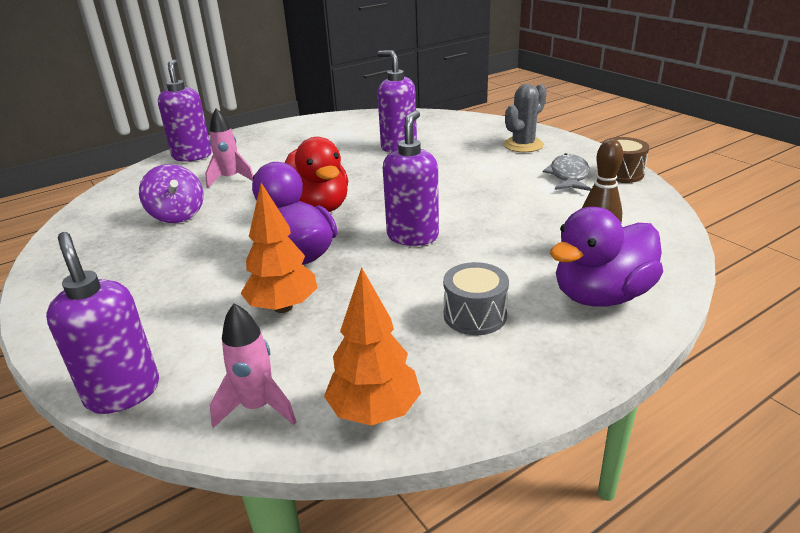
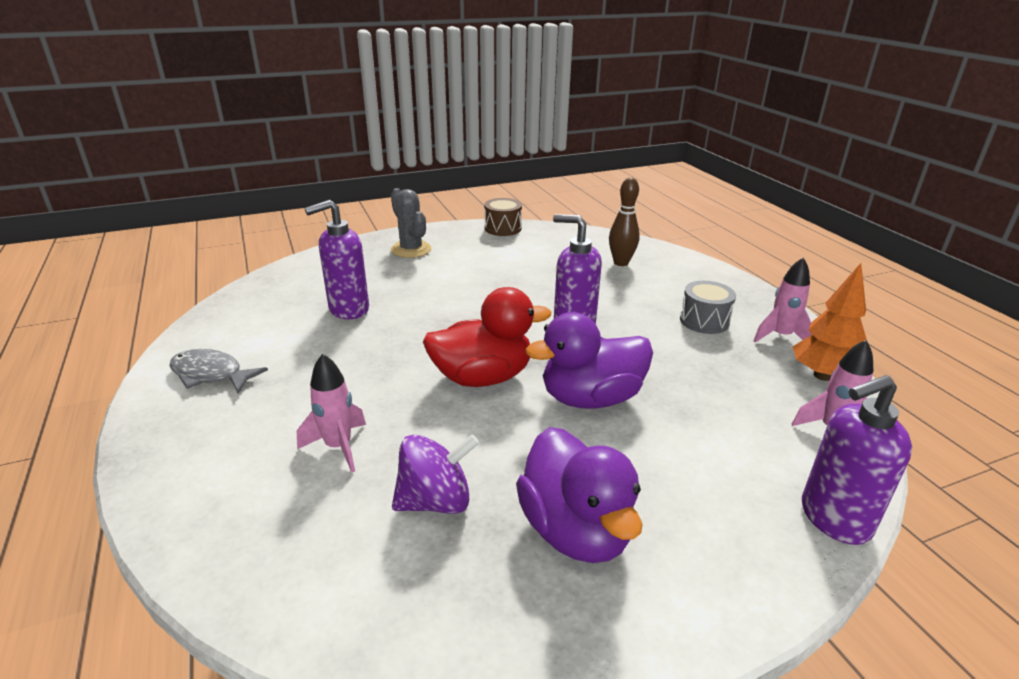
camera: 80 degrees left, 0 degrees up
purple soap dispenser [158,59,212,162] -> none
orange tree [240,183,318,313] -> none
grey fish [543,153,591,191] -> grey fish moved to [169,349,268,393]
purple duck [550,207,663,307] -> purple duck moved to [516,427,643,563]
none -> pink rocket [754,258,812,342]

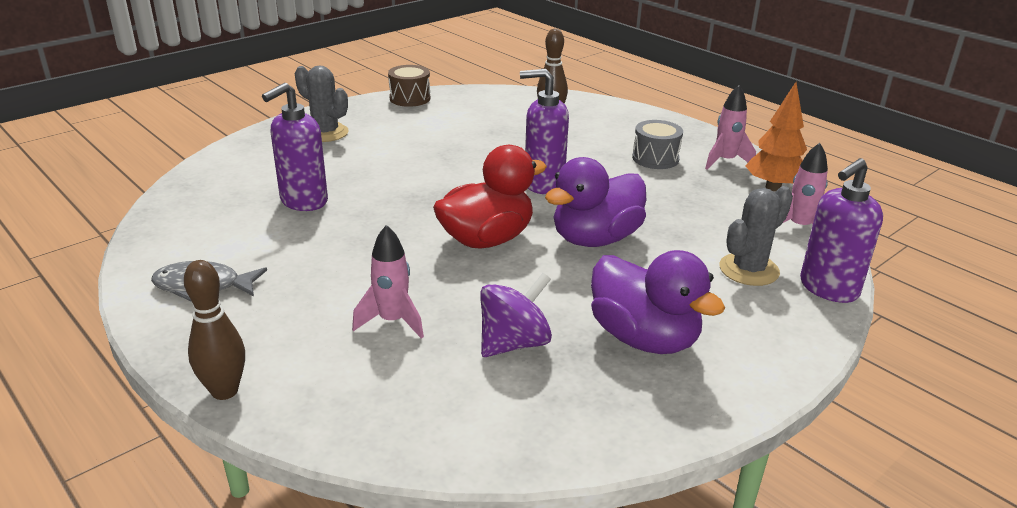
camera: 20 degrees left, 0 degrees up
none -> brown bowling pin [184,260,245,400]
none -> grey cactus [719,186,793,286]

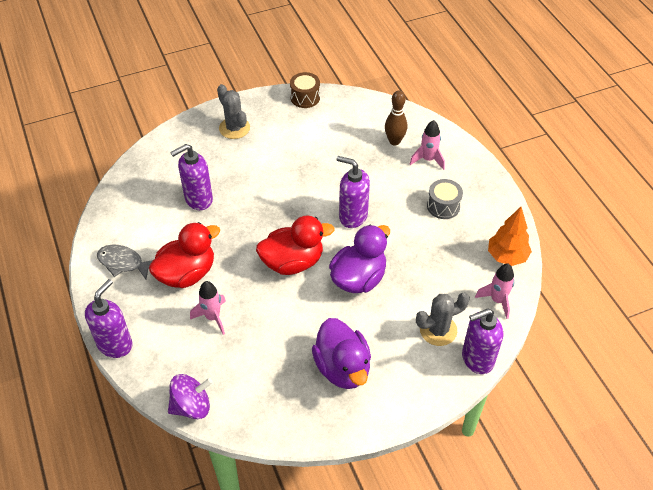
camera: 20 degrees right, 20 degrees up
brown bowling pin [184,260,245,400] -> purple soap dispenser [85,279,133,358]
purple spinning top [480,273,552,357] -> purple spinning top moved to [168,374,213,419]
purple duck [545,157,646,247] -> purple duck turned 150 degrees clockwise [329,225,390,293]
pink rocket [705,85,756,170] -> pink rocket moved to [410,120,445,170]
none -> red duck [149,222,220,288]

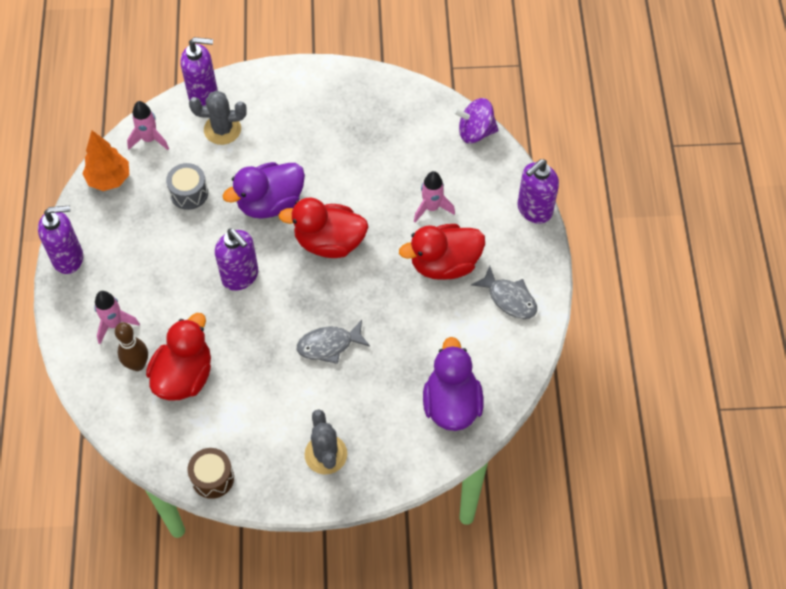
camera: 160 degrees left, 10 degrees up
purple soap dispenser [170,144,213,210] -> purple soap dispenser moved to [38,206,83,274]
purple duck [312,318,371,389] -> purple duck moved to [423,337,484,431]
grey drum [427,179,463,219] -> grey drum moved to [166,163,208,210]
none -> red duck [146,313,211,401]
none -> grey fish [297,320,370,364]

